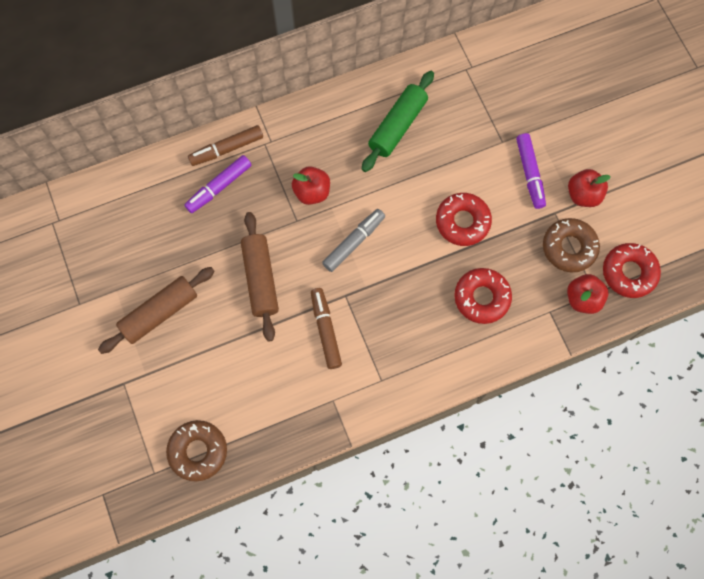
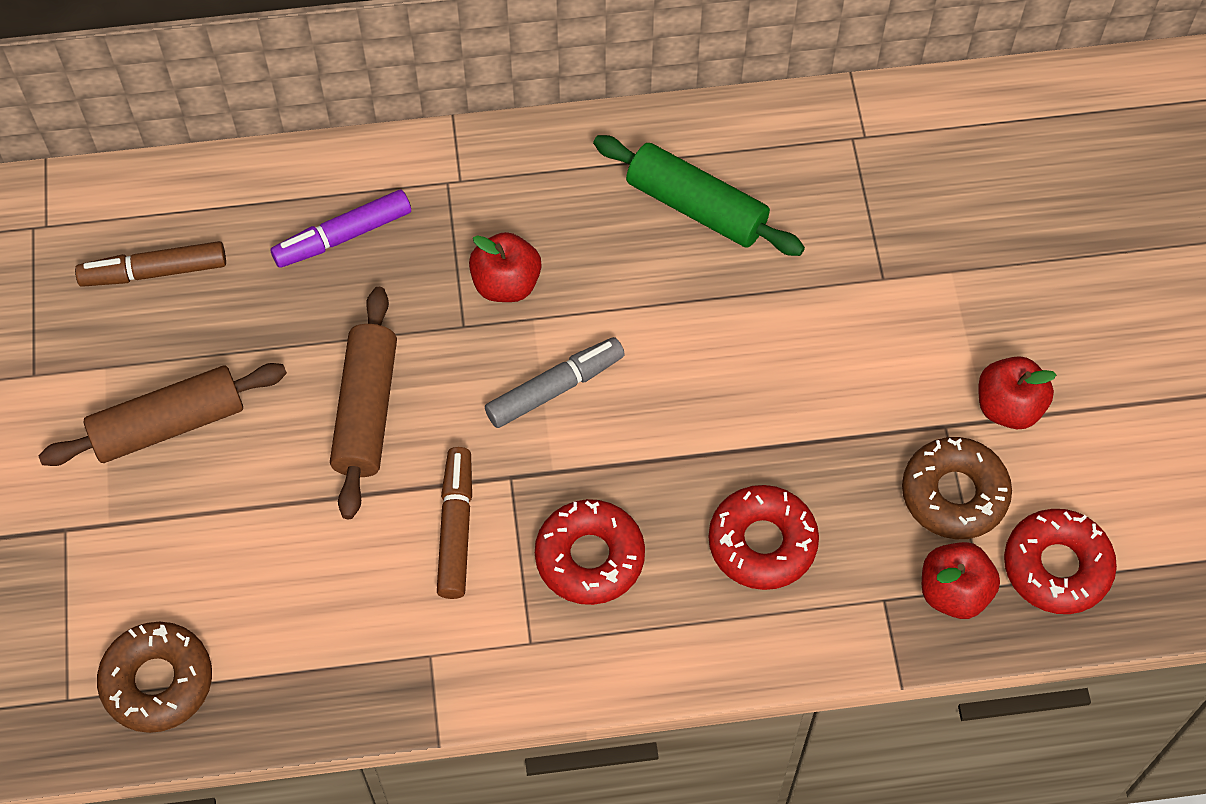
camera: 15 degrees right, 10 degrees down
brown marker [188,125,263,166] -> brown marker moved to [75,241,226,287]
green rolling pin [362,71,434,172] -> green rolling pin turned 75 degrees clockwise [593,135,805,256]
red donut [436,193,492,246] -> red donut moved to [535,499,645,605]
purple marker [516,133,546,209] -> none

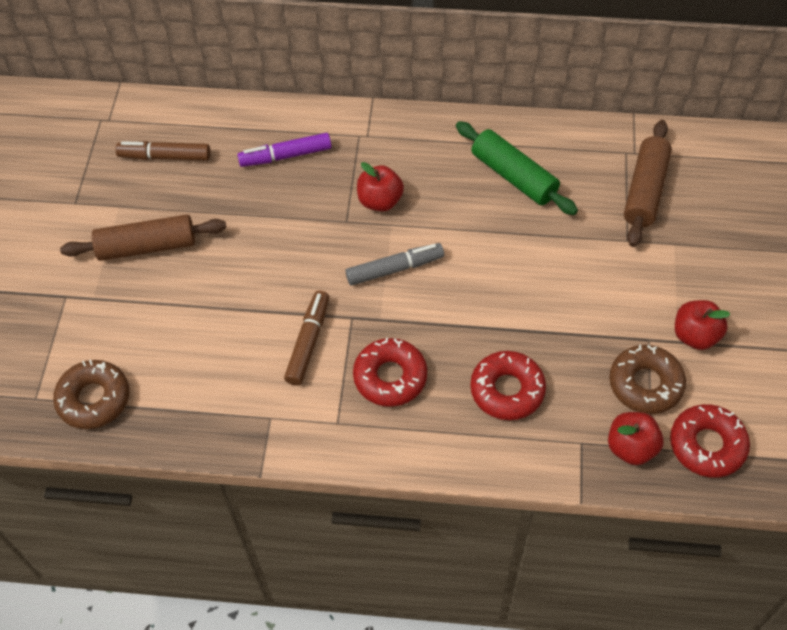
camera: 15 degrees right, 5 degrees down
brown rolling pin [330,287,397,519] -> brown rolling pin moved to [624,120,672,247]

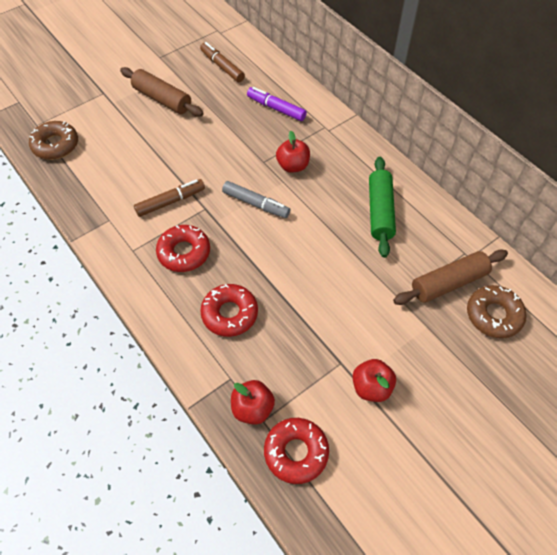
camera: 45 degrees right, 0 degrees up
brown donut [609,345,686,414] -> brown donut moved to [467,285,527,338]

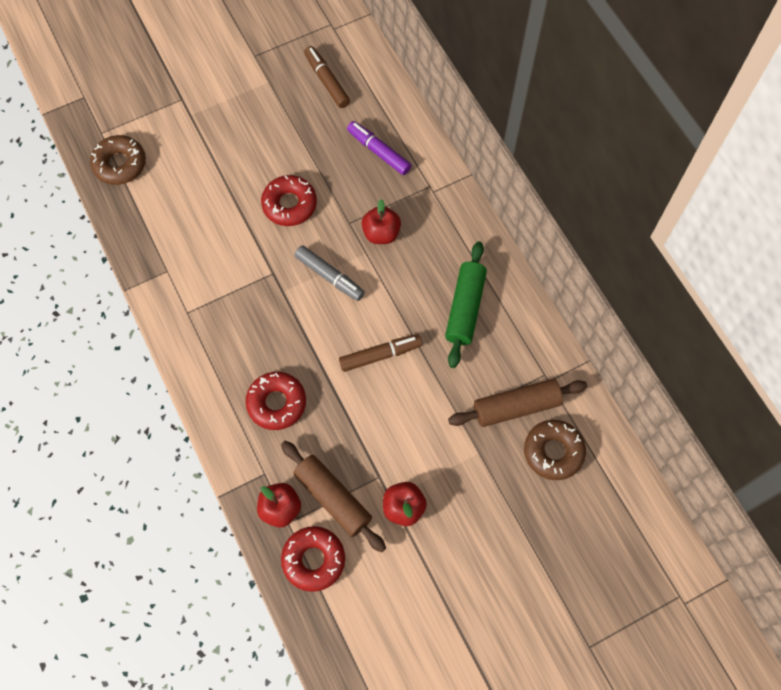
camera: 10 degrees right, 10 degrees up
brown rolling pin [120,67,204,117] -> brown rolling pin moved to [281,441,386,552]
brown marker [134,179,205,217] -> brown marker moved to [339,334,422,372]
red donut [156,225,210,272] -> red donut moved to [261,175,317,226]

